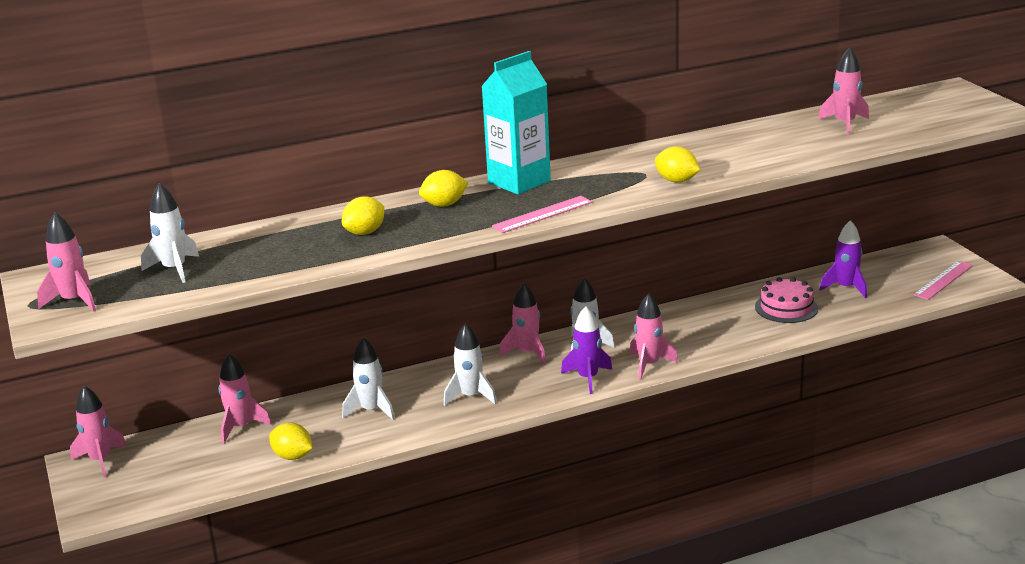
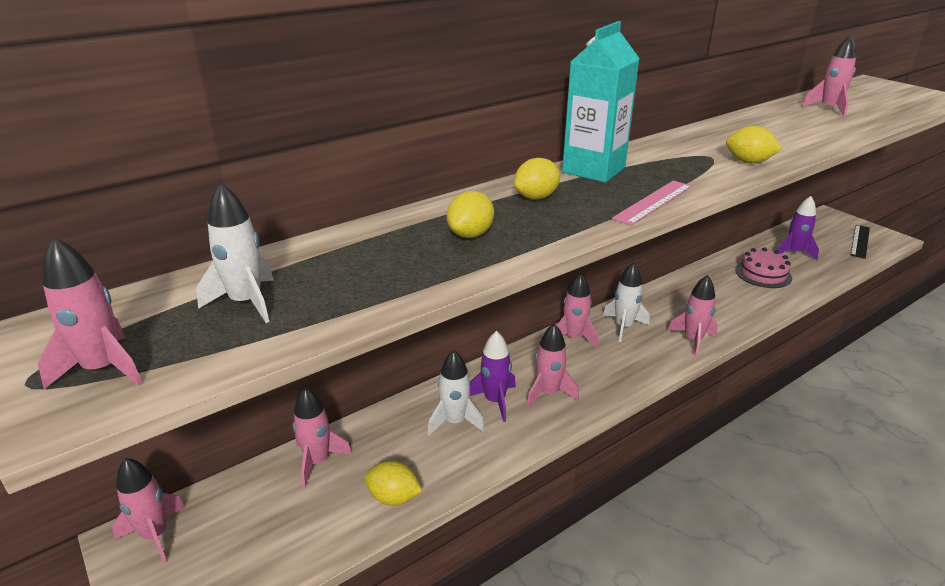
camera: 15 degrees left, 5 degrees up
white rocket [444,324,497,406] -> pink rocket [527,324,579,408]
purple rocket [561,306,612,394] -> purple rocket moved to [470,331,516,422]
pink ruler [913,261,973,300] -> black ruler [850,225,870,259]

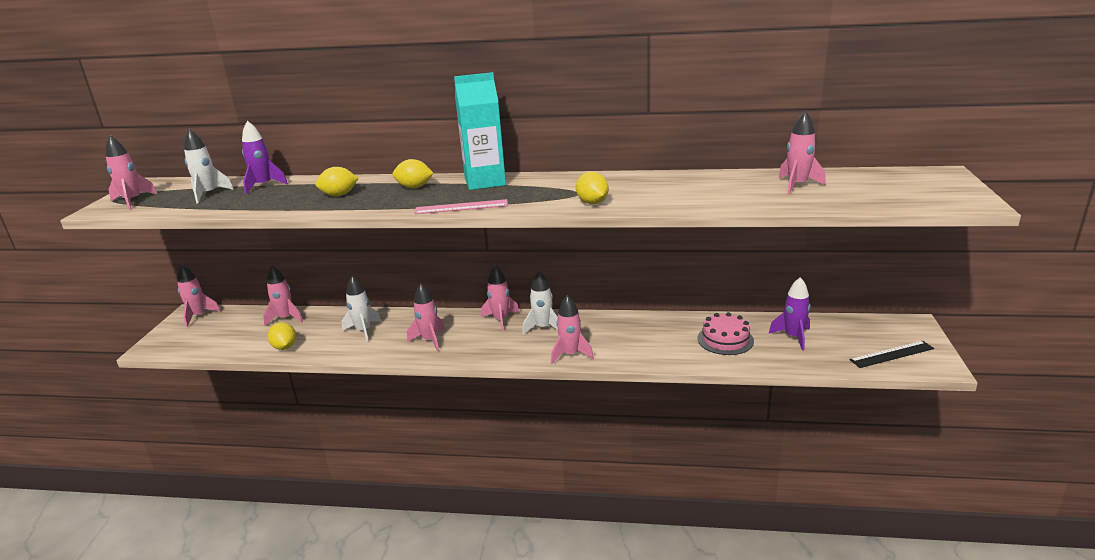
camera: 45 degrees right, 5 degrees down
purple rocket [470,331,516,422] -> purple rocket moved to [242,121,288,194]

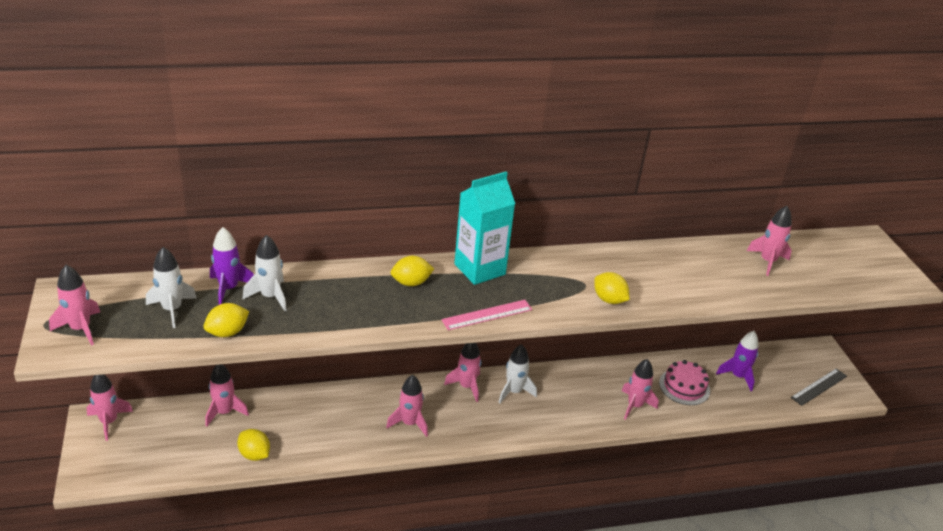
camera: 25 degrees left, 10 degrees up
yellow lemon [315,167,359,196] -> yellow lemon moved to [203,303,249,337]
white rocket [341,276,381,342] -> white rocket moved to [243,235,287,311]
pink rocket [551,295,594,364] -> pink rocket moved to [622,359,659,420]

